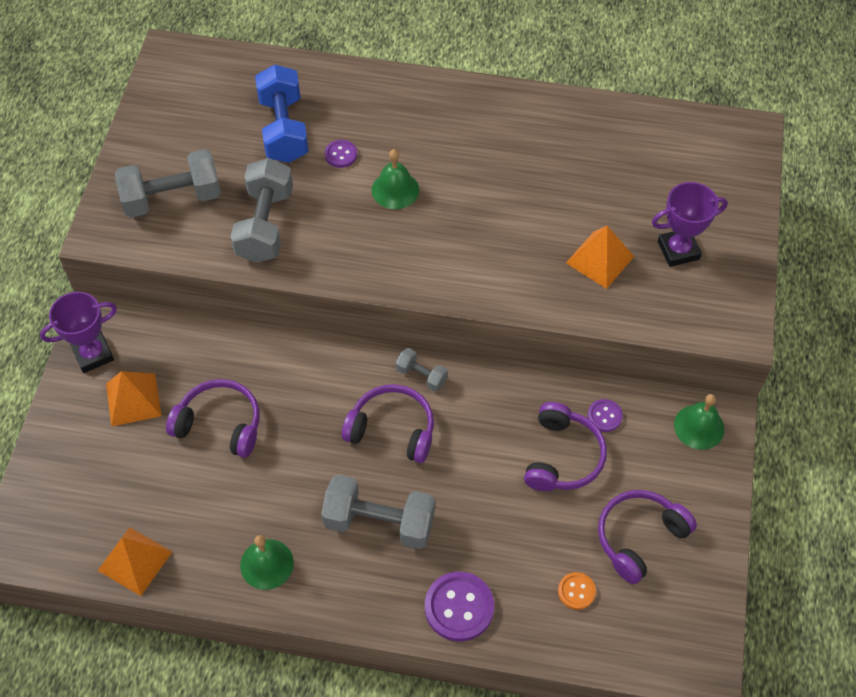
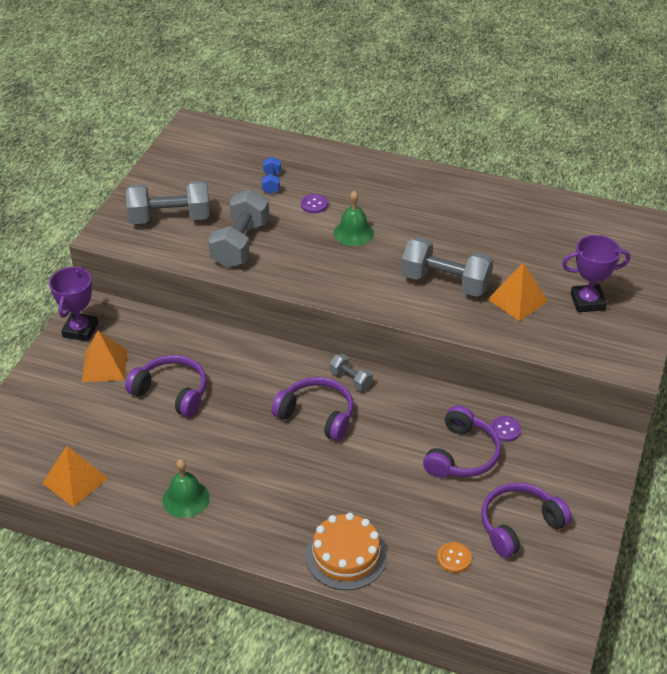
camera: 10 degrees right, 15 degrees down
purple trophy [40,292,117,373] -> purple trophy turned 60 degrees counterclockwise [49,266,98,341]
blue dumbbell [255,65,309,163] -> blue dumbbell [262,157,281,194], size x0.50
grey dumbbell [321,475,435,549] -> grey dumbbell moved to [401,237,494,297]
purple button [425,572,494,642] -> orange cake [305,513,387,590]
green bell [674,394,724,450] -> none

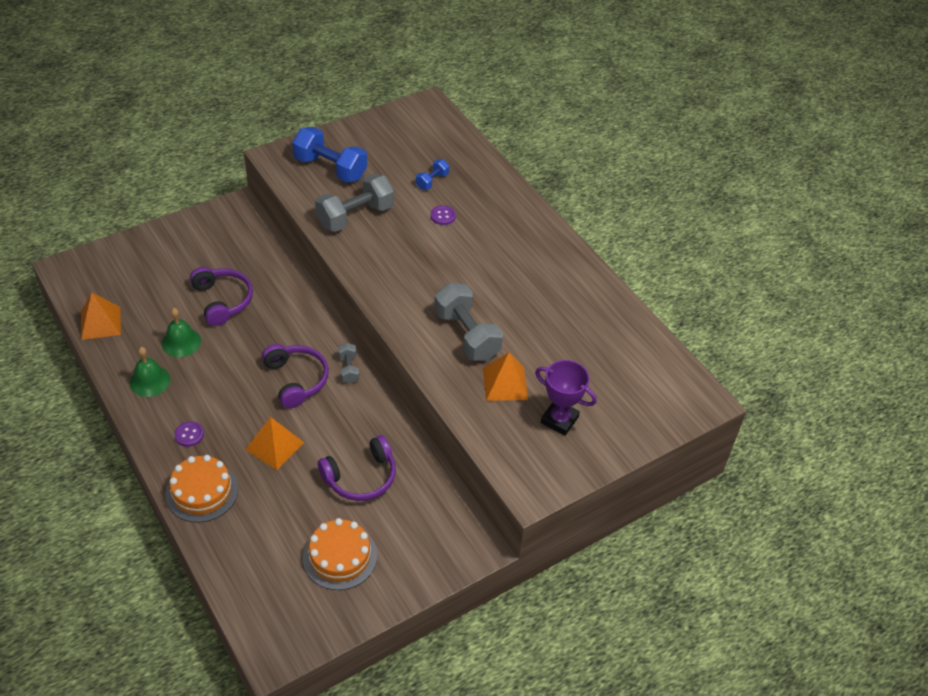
camera: 35 degrees right, 5 degrees up
purple trophy [49,266,98,341] -> none
orange pyramid [82,331,127,382] -> orange pyramid moved to [245,417,304,470]
grey dumbbell [126,180,210,224] -> blue dumbbell [292,127,367,183]
green bell [334,190,374,246] -> green bell moved to [162,308,201,357]
orange button [437,542,472,573] -> none
purple headphones [481,482,572,558] -> orange cake [303,518,377,590]
purple button [490,416,521,442] -> purple button moved to [174,421,204,447]

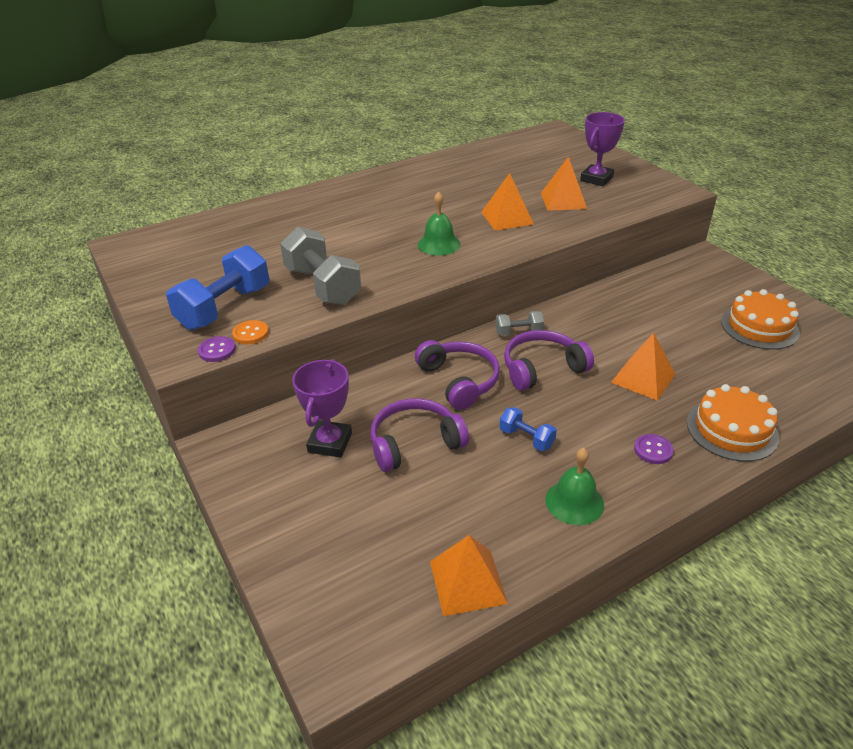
camera: 85 degrees left, 10 degrees down
green bell [162,308,201,357] -> green bell moved to [418,191,461,256]
purple headphones [318,435,396,501] -> purple headphones moved to [415,340,500,410]
blue dumbbell [416,159,449,190] -> blue dumbbell moved to [500,407,557,451]
purple button [430,205,456,225] -> purple button moved to [198,336,236,362]
grey dumbbell [434,283,503,361] -> orange pyramid [481,173,534,231]
none -> orange button [232,320,269,345]
none -> purple trophy [292,359,352,458]

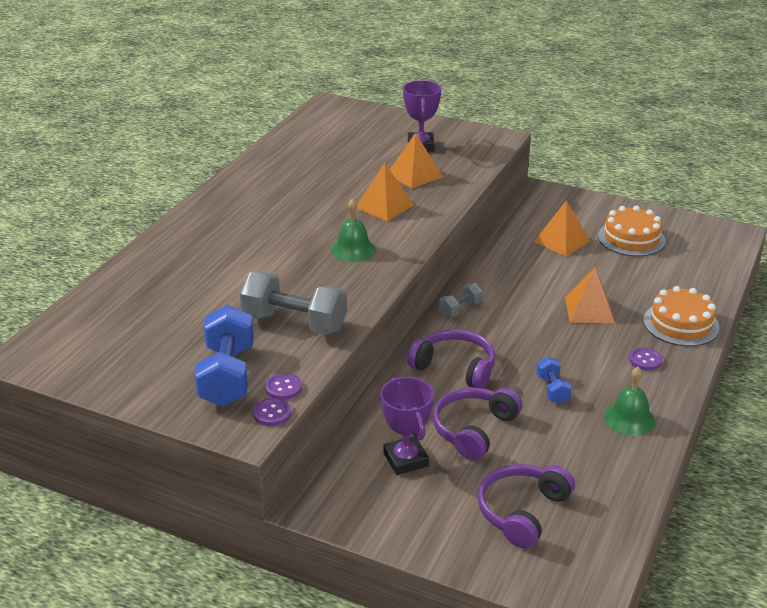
camera: 35 degrees left, 5 degrees down
orange button [232,320,269,345] -> purple button [265,373,302,400]
orange pyramid [430,535,508,616] -> orange pyramid moved to [534,200,590,256]
blue dumbbell [500,407,557,451] -> blue dumbbell turned 75 degrees clockwise [536,357,572,404]
purple headphones [504,330,594,391] -> purple headphones moved to [478,464,575,549]

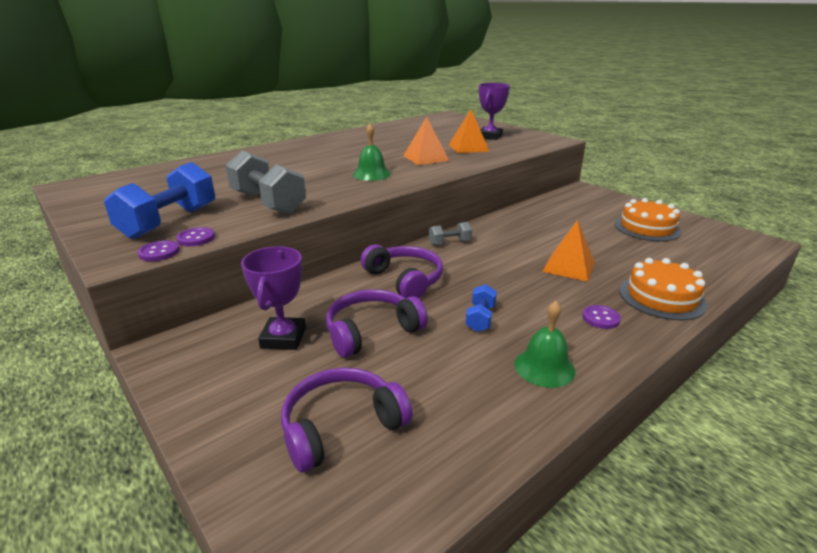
camera: 25 degrees right, 5 degrees down
orange pyramid [534,200,590,256] -> none

